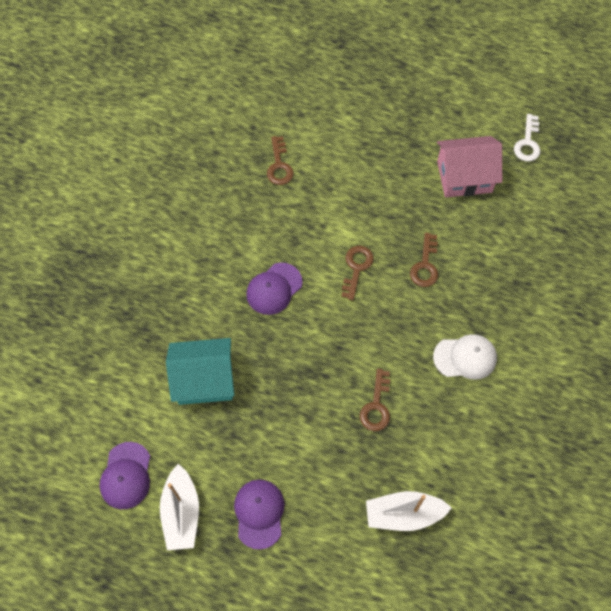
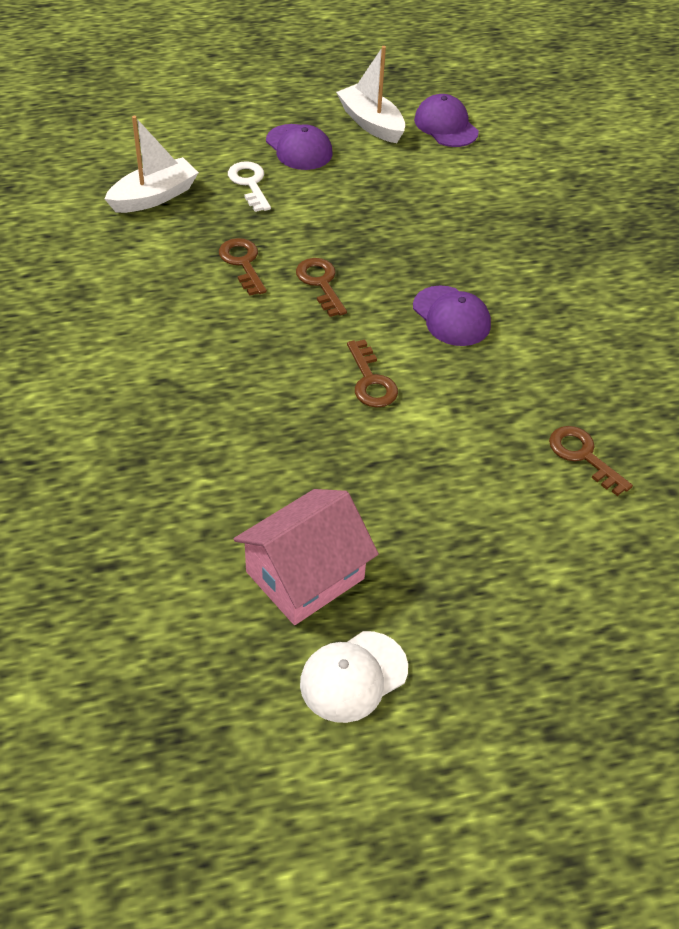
camera: 145 degrees right, 15 degrees down
turquoise house [166,338,234,405] -> none
purple cap [246,263,303,315] -> purple cap turned 135 degrees clockwise [413,286,491,346]
brown key [410,233,438,287] -> brown key moved to [296,258,347,317]
white cap [433,334,497,380] -> white cap moved to [300,631,408,723]
white key [514,114,540,161] -> white key moved to [228,161,271,212]

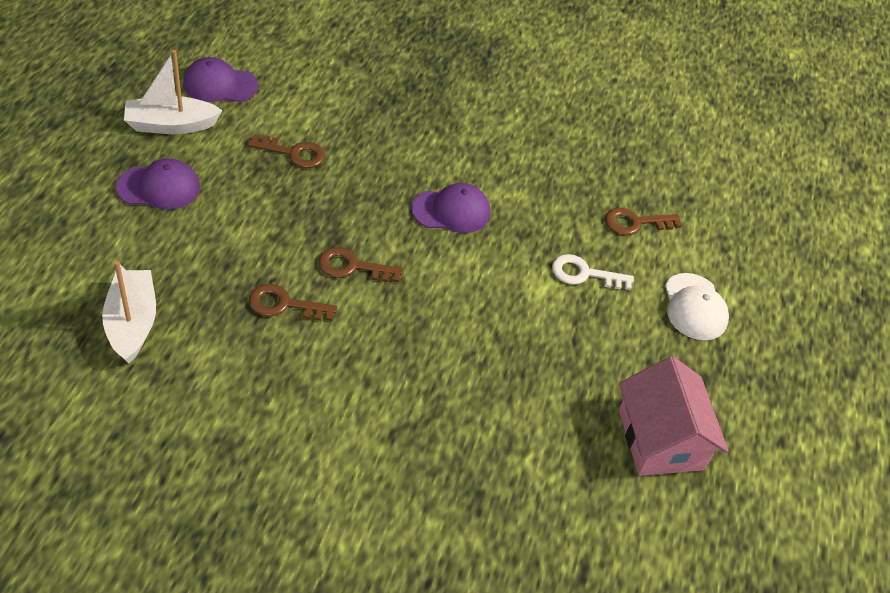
camera: 65 degrees left, 0 degrees up
white key [228,161,271,212] -> white key moved to [552,254,634,290]
white cap [300,631,408,723] -> white cap moved to [665,273,729,340]
brown key [347,340,398,408] -> brown key moved to [248,134,325,168]

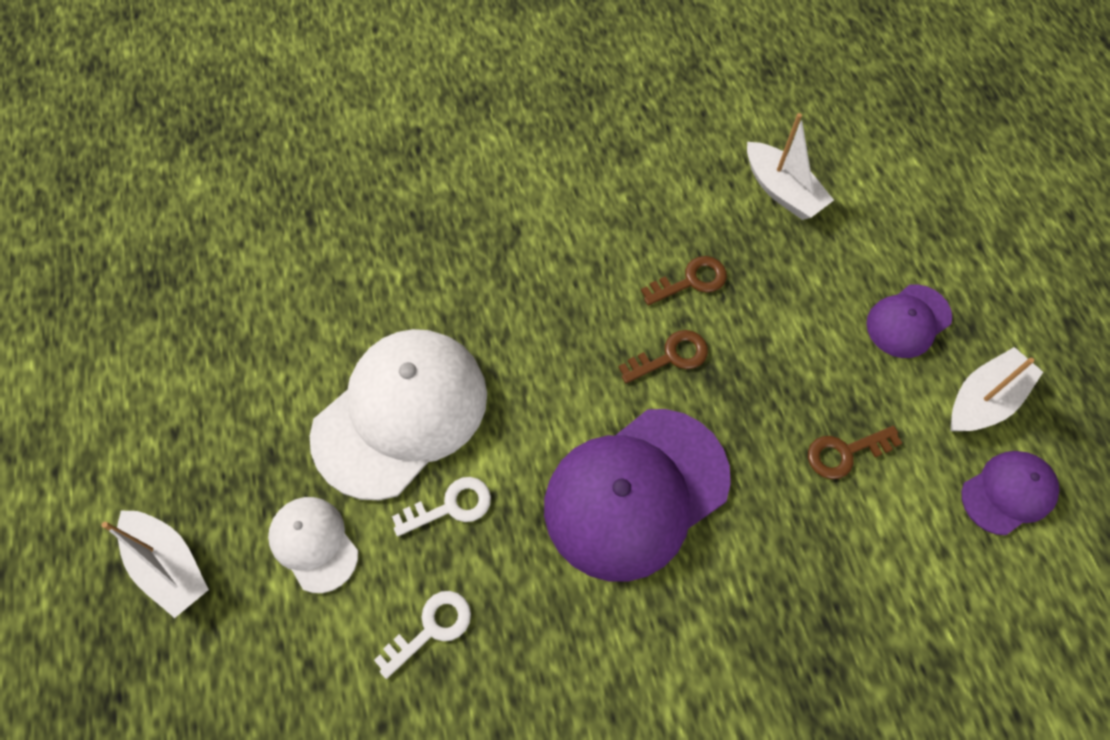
camera: 155 degrees right, 15 degrees up
purple cap [411,183,490,233] -> purple cap [544,409,731,582], size x1.99
brown key [605,208,682,236] -> white key [374,591,471,679]
pink house [619,356,728,476] -> none
none -> white boat [102,510,209,618]
none -> white cap [310,329,487,500]

